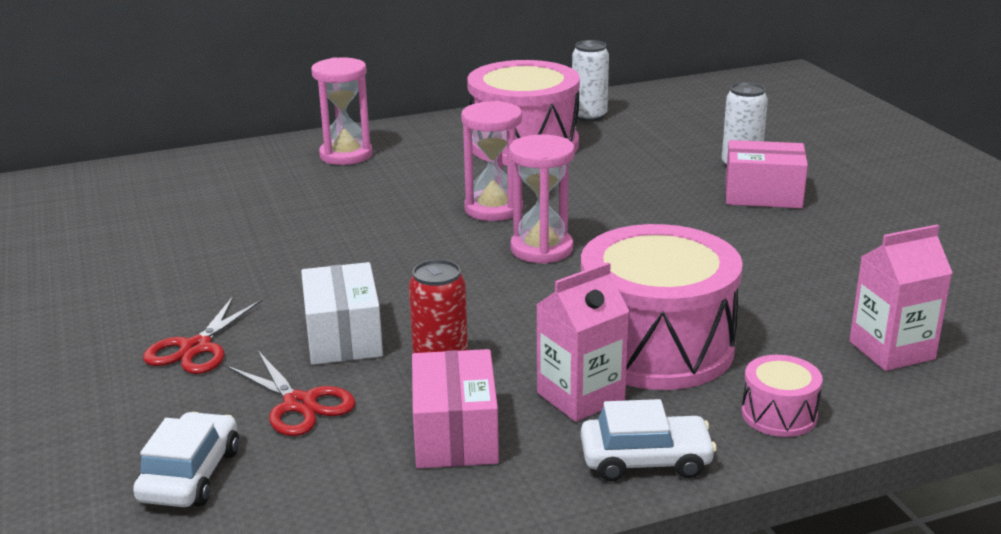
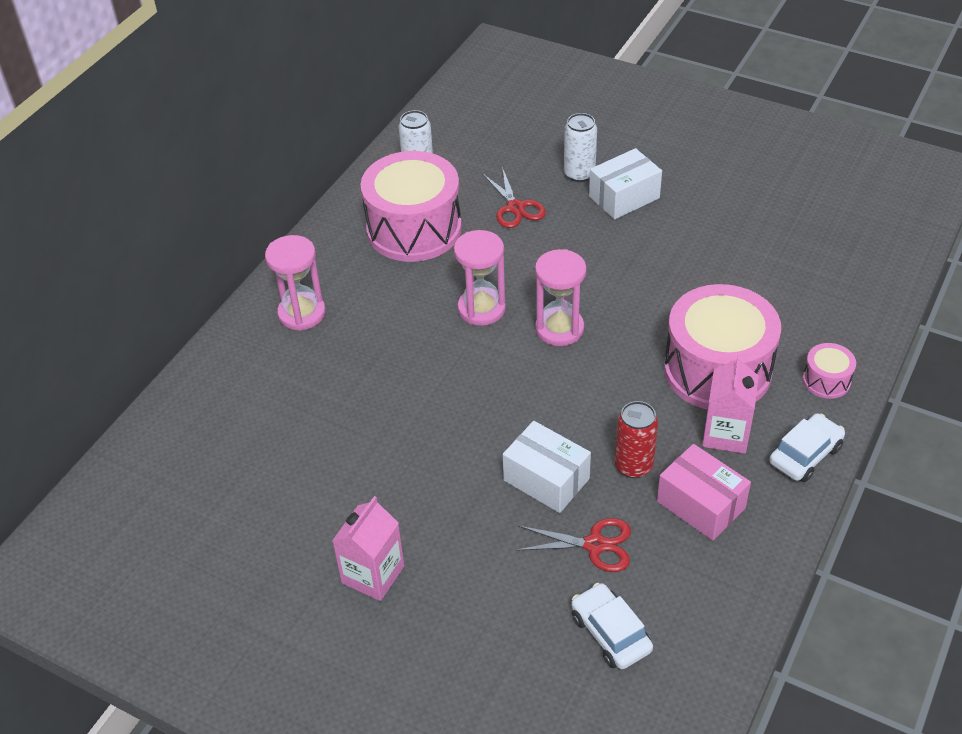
camera: 40 degrees left, 20 degrees up
red scissors [143,296,263,374] -> red scissors moved to [482,167,546,228]
pink box [725,140,808,208] -> white box [589,148,662,220]
pink carton [849,225,953,371] -> pink carton moved to [332,496,404,601]

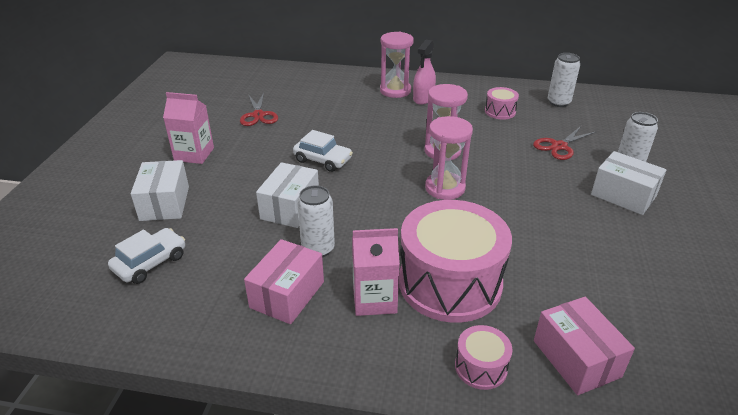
camera: 70 degrees right, 10 degrees down
pink drum [361,151,462,262] -> pink drum [485,87,519,120], size x0.44
red scissors [516,518,631,572] -> red scissors moved to [240,92,278,126]
red can [615,401,658,478] -> white can [297,185,335,257]
white car [769,413,845,482] -> white car moved to [293,130,353,172]
none -> white box [131,160,189,221]
none -> pink spray bottle [413,40,436,105]
none -> pink box [534,297,635,395]

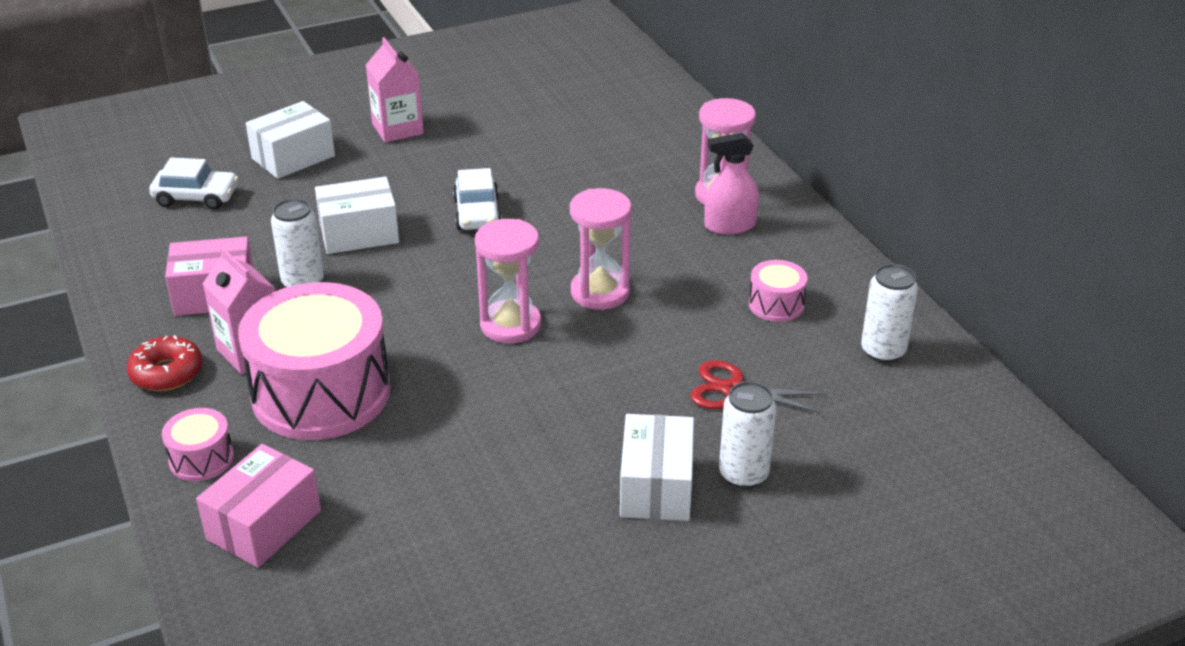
camera: 55 degrees right, 0 degrees up
red scissors [240,92,278,126] -> none
none -> red donut [127,335,203,391]

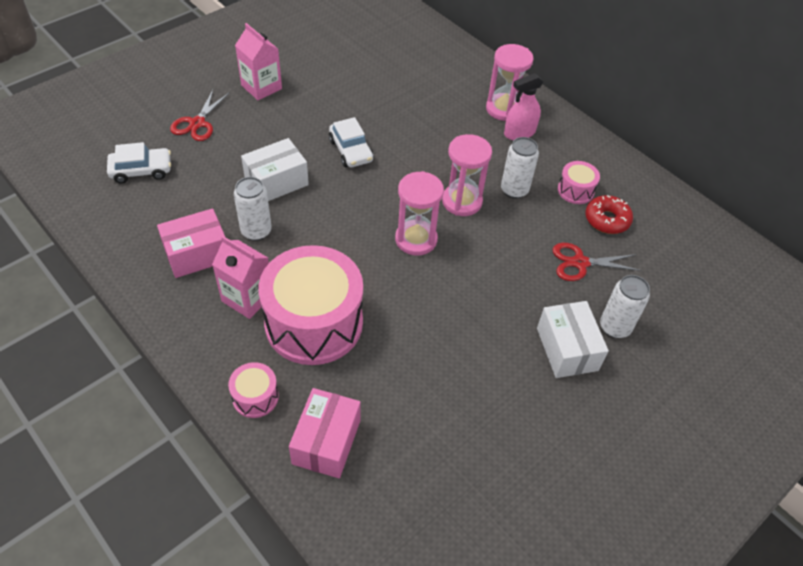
camera: 20 degrees left, 15 degrees up
red donut [127,335,203,391] -> red donut moved to [585,195,633,234]
white box [246,101,335,179] -> red scissors [170,90,230,141]
white can [861,264,918,363] -> white can moved to [501,137,539,199]

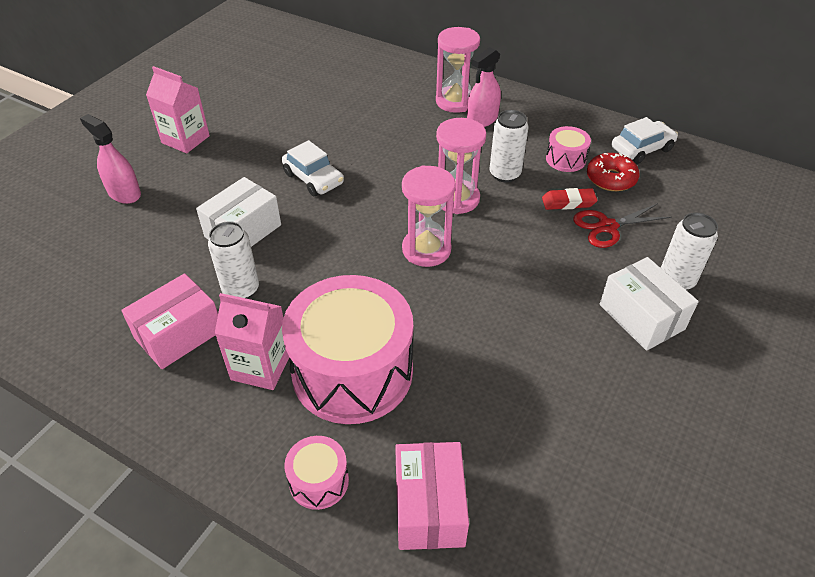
camera: 15 degrees left, 5 degrees down
white car [107,142,171,183] -> white car moved to [612,117,678,164]
red scissors [170,90,230,141] -> pink spray bottle [80,114,141,204]
none -> red eraser [542,188,598,210]

